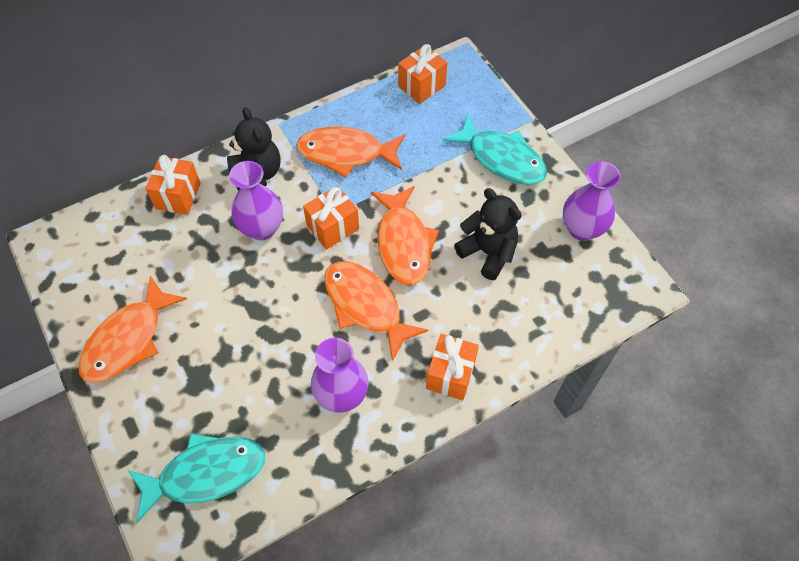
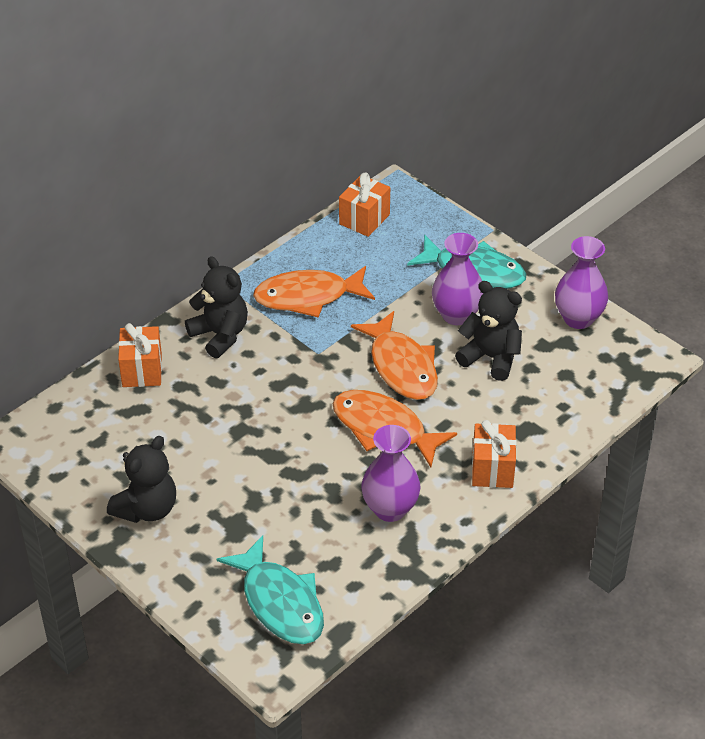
camera: 15 degrees left, 15 degrees down
orange fish [78,276,187,383] -> black teddy bear [107,436,176,523]
turquoise fish [128,433,265,523] -> turquoise fish turned 90 degrees clockwise [216,535,324,644]
purple vase [229,161,283,240] -> purple vase moved to [432,233,483,325]
orange gift [303,186,359,250] -> none

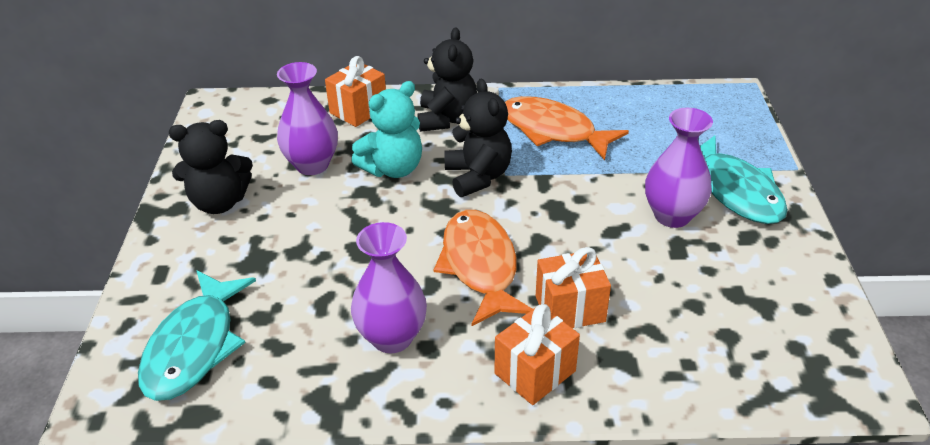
camera: 45 degrees right, 5 degrees down
orange gift [339,173,390,237] -> orange gift moved to [536,247,611,328]
orange fish [351,311,438,400] -> none
black teddy bear [455,281,522,381] -> black teddy bear moved to [444,79,512,197]
purple vase [555,236,608,329] -> purple vase moved to [277,62,338,175]
none -> turquoise teddy bear [352,81,422,178]

